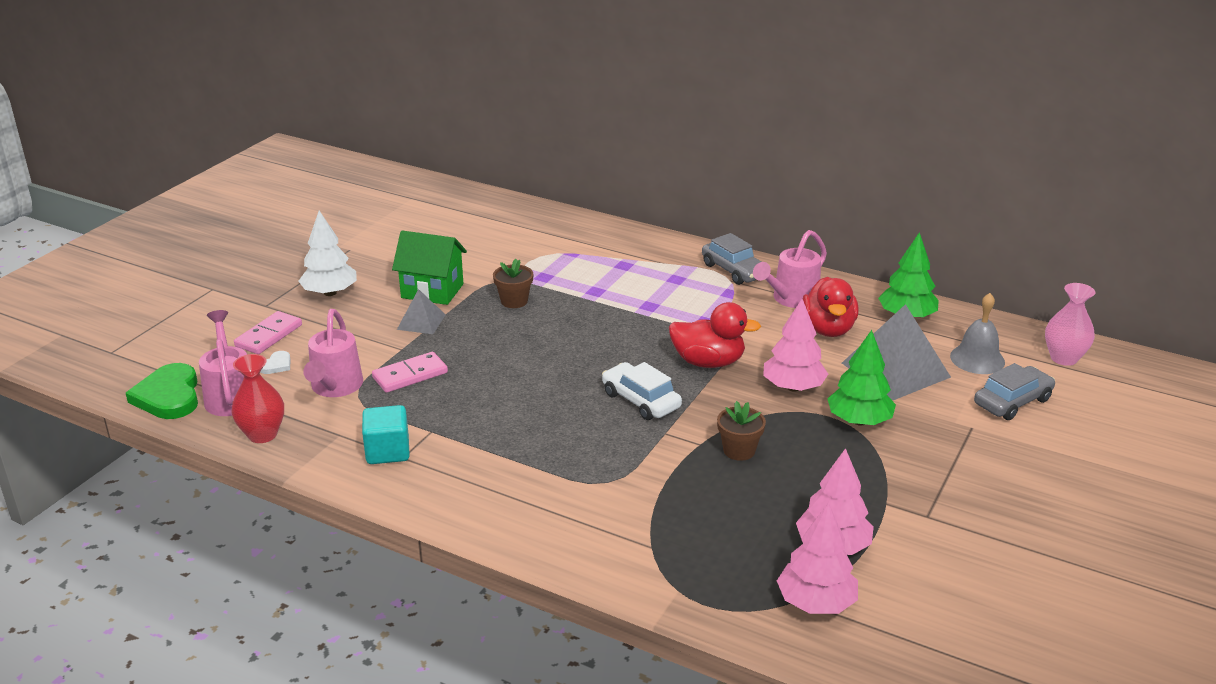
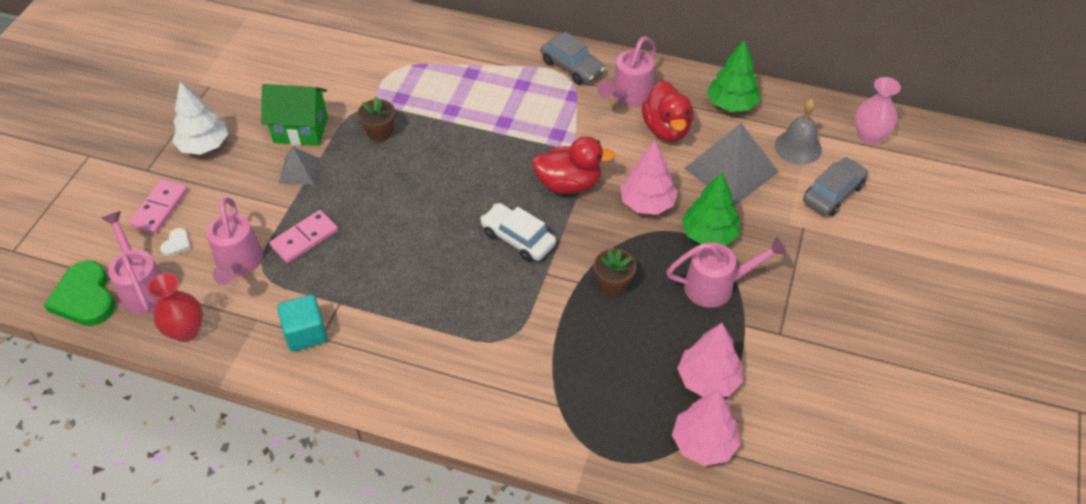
camera: 10 degrees left, 20 degrees up
none -> pink watering can [666,237,787,308]

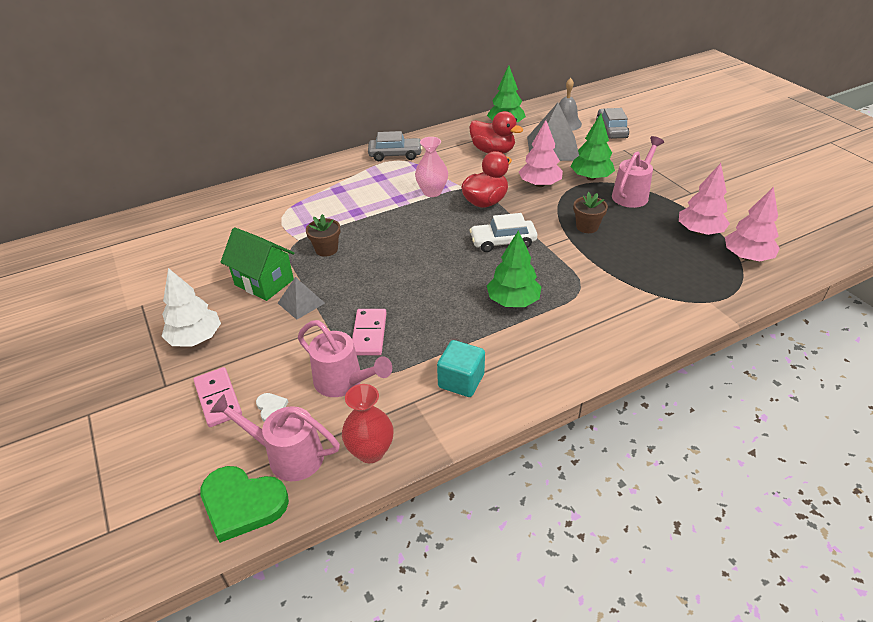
camera: 45 degrees left, 10 degrees down
green house [261,84,328,146] -> green house turned 75 degrees clockwise [220,227,294,301]
pink watering can [597,36,656,107] -> none
pink vase [855,77,901,144] -> pink vase moved to [415,137,448,197]
none -> green tree [487,230,541,307]

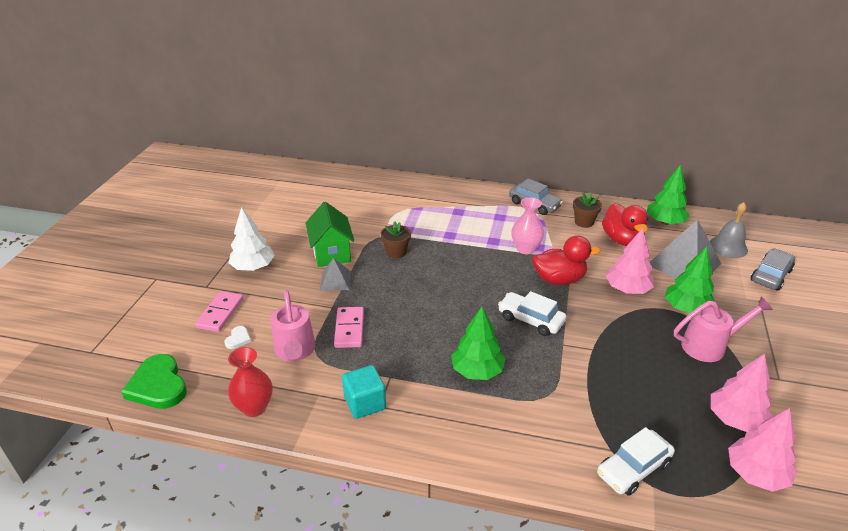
camera: 40 degrees right, 5 degrees down
pink watering can [210,394,340,481] -> none
pink domino [352,309,387,355] -> pink domino turned 45 degrees counterclockwise [334,307,364,348]
brown flower pot [574,192,608,233] -> brown flower pot moved to [573,193,602,228]
none -> white car [597,427,675,496]

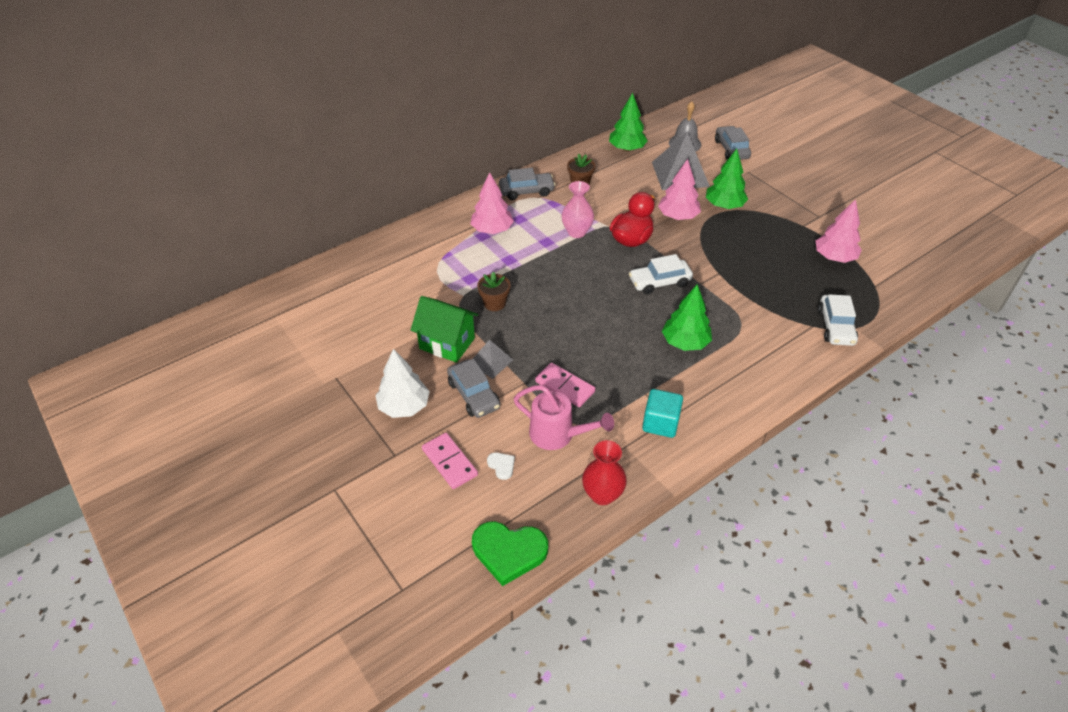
camera: 50 degrees left, 10 degrees up
red duck [602,203,648,246] -> none
pink watering can [674,296,773,362] -> none
pink tree [728,408,797,492] -> pink tree moved to [470,172,514,234]
none -> grey car [447,359,500,418]

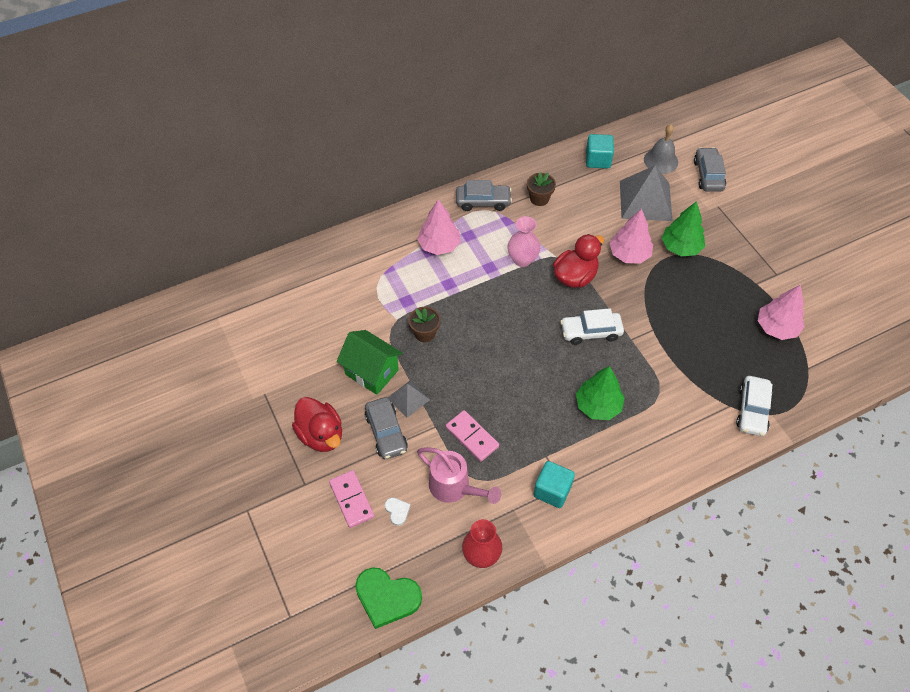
camera: 10 degrees right, 10 degrees up
white tree [375,349,430,418] -> red duck [292,397,342,452]
green tree [609,93,648,151] -> turquoise cube [586,134,614,168]

